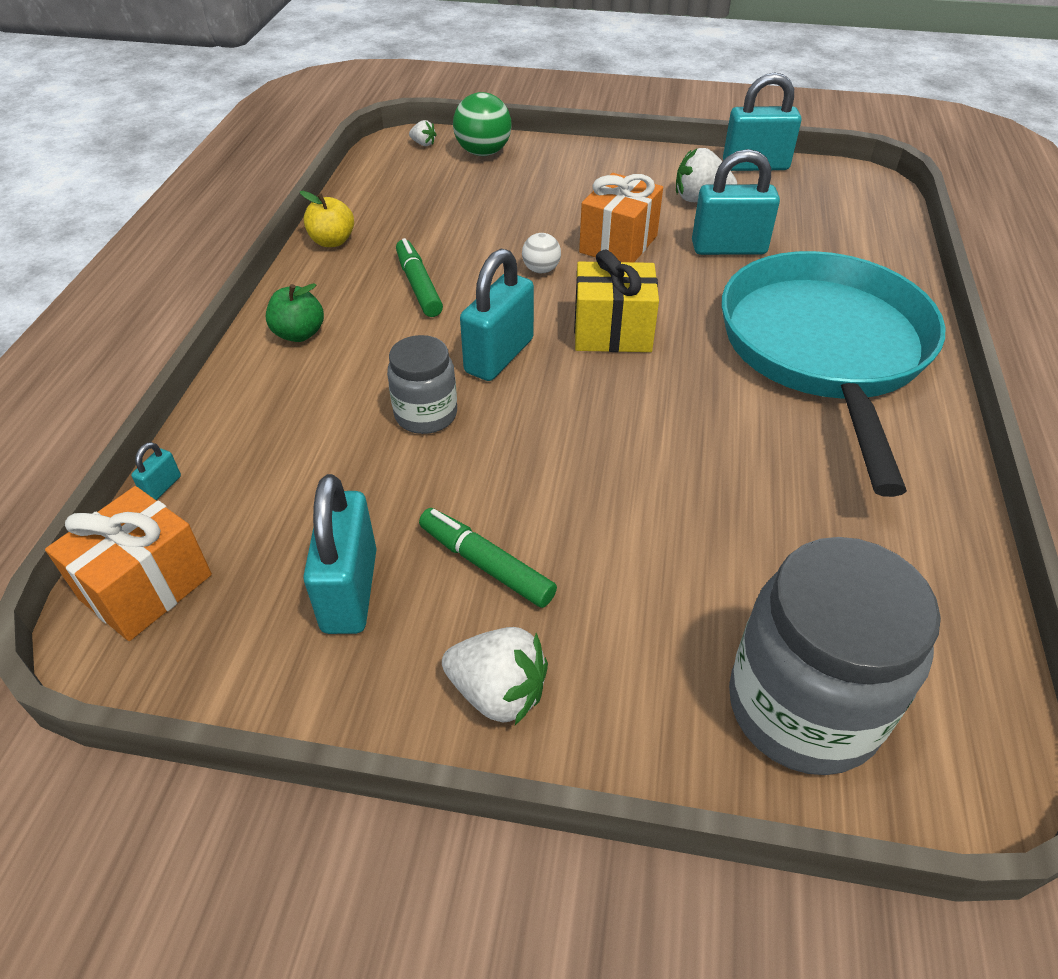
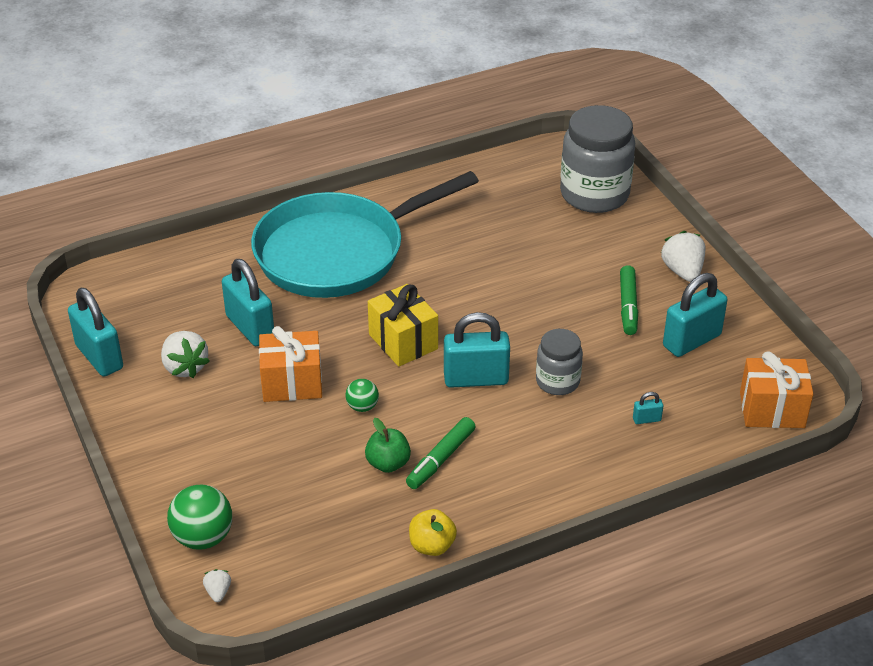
camera: 125 degrees left, 5 degrees down
turquoise padlock [131,442,181,501] -> turquoise padlock moved to [633,392,663,424]
green apple [266,283,324,342] -> green apple moved to [365,418,411,473]
white ball [522,233,561,273] -> green ball [345,379,379,412]

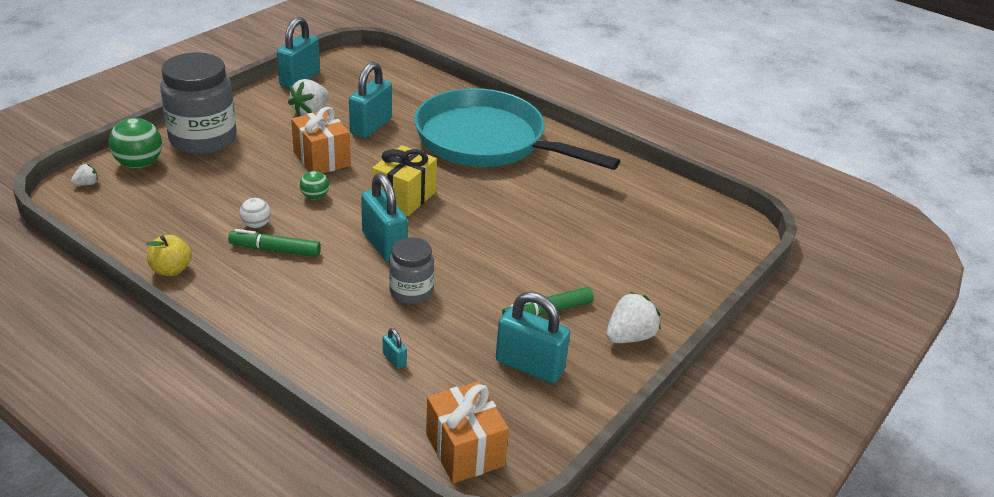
camera: 60 degrees right, 5 degrees down
green apple [365,418,411,473] -> white ball [240,198,271,228]
grey jar [560,105,635,213] -> grey jar moved to [160,52,237,155]

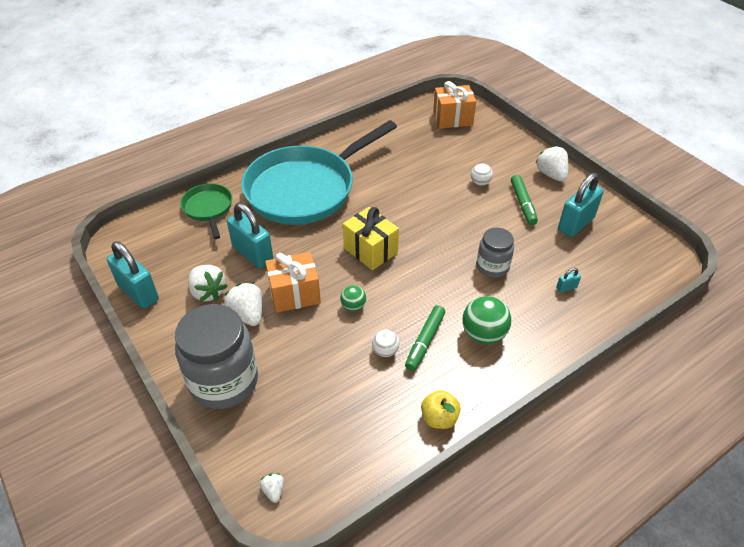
camera: 70 degrees left, 10 degrees up
green ball [109,118,162,168] -> green ball moved to [462,296,511,344]
turquoise padlock [361,173,407,262] -> none
orange gift [426,381,509,483] -> orange gift moved to [433,81,476,128]
none -> green pan [180,183,232,239]
none -> white strawberry [224,282,263,326]
none -> white ball [471,164,493,186]

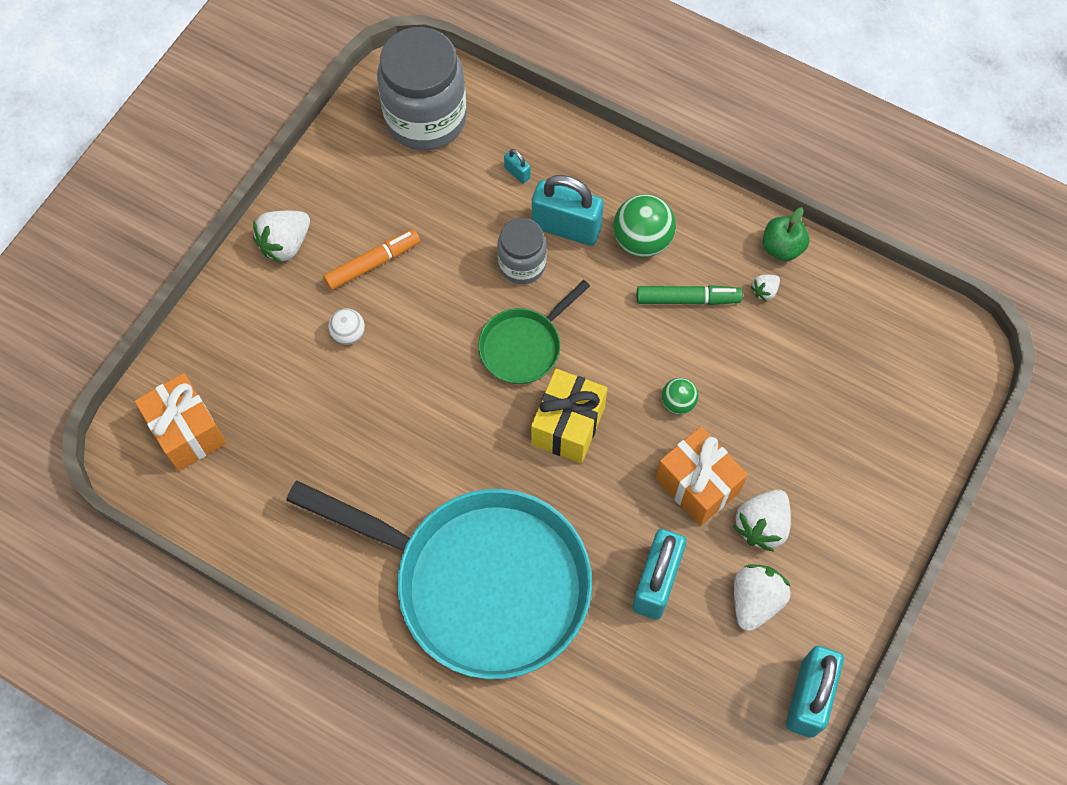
camera: 115 degrees left, 20 degrees up
grey jar [175,304,258,409] -> grey jar moved to [377,27,466,151]
green pan [180,183,232,239] -> green pan moved to [478,280,590,384]
white strawberry [260,473,284,503] -> white strawberry moved to [751,275,780,302]
white ball [372,330,400,357] -> none
yellow apple [421,390,461,429] -> green apple [763,207,809,261]
green marker [511,175,538,225] -> orange marker [323,229,420,290]
turquoise padlock [558,173,604,237] -> turquoise padlock moved to [532,175,604,246]

